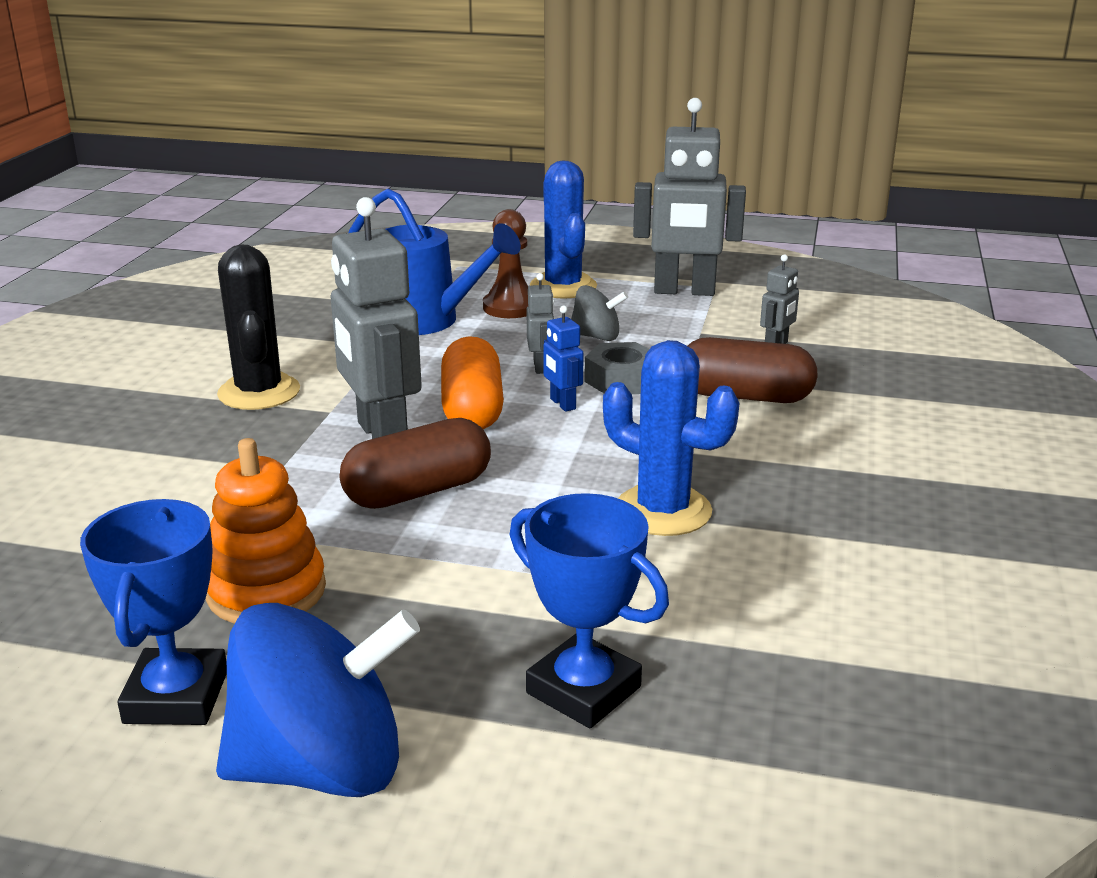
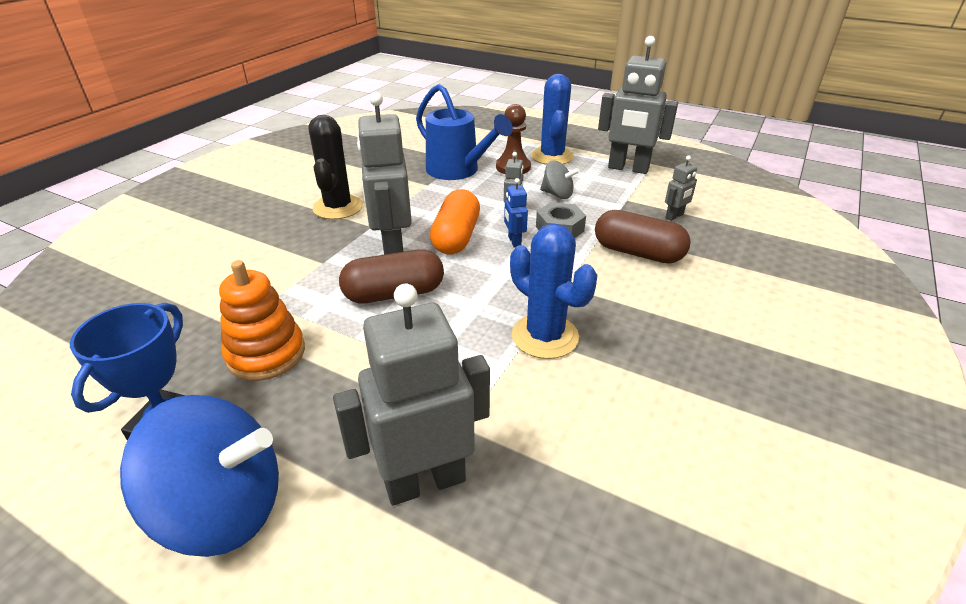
camera: 15 degrees right, 10 degrees up
blue trophy [510,493,669,728] -> grey robot [333,284,490,505]

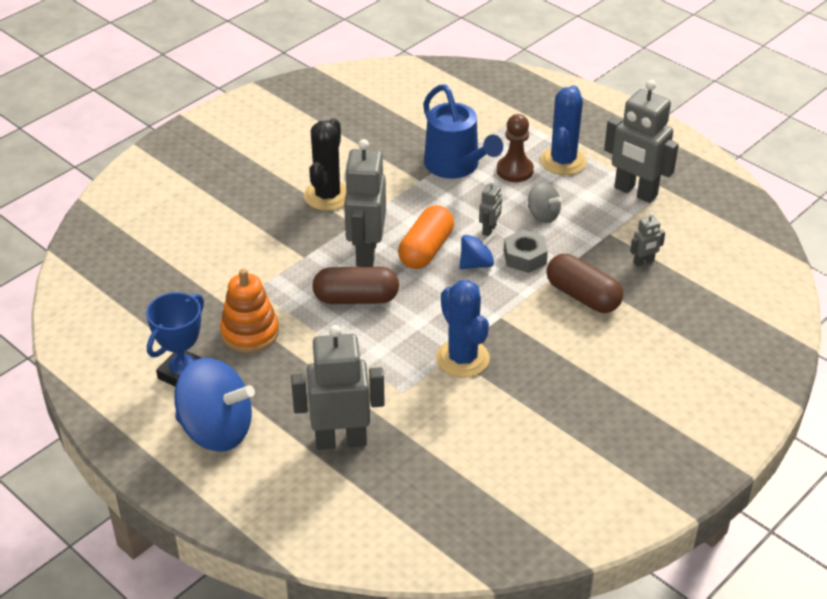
camera: 15 degrees right, 5 degrees up
blue robot [504,178,528,248] -> blue spinning top [459,232,496,270]

